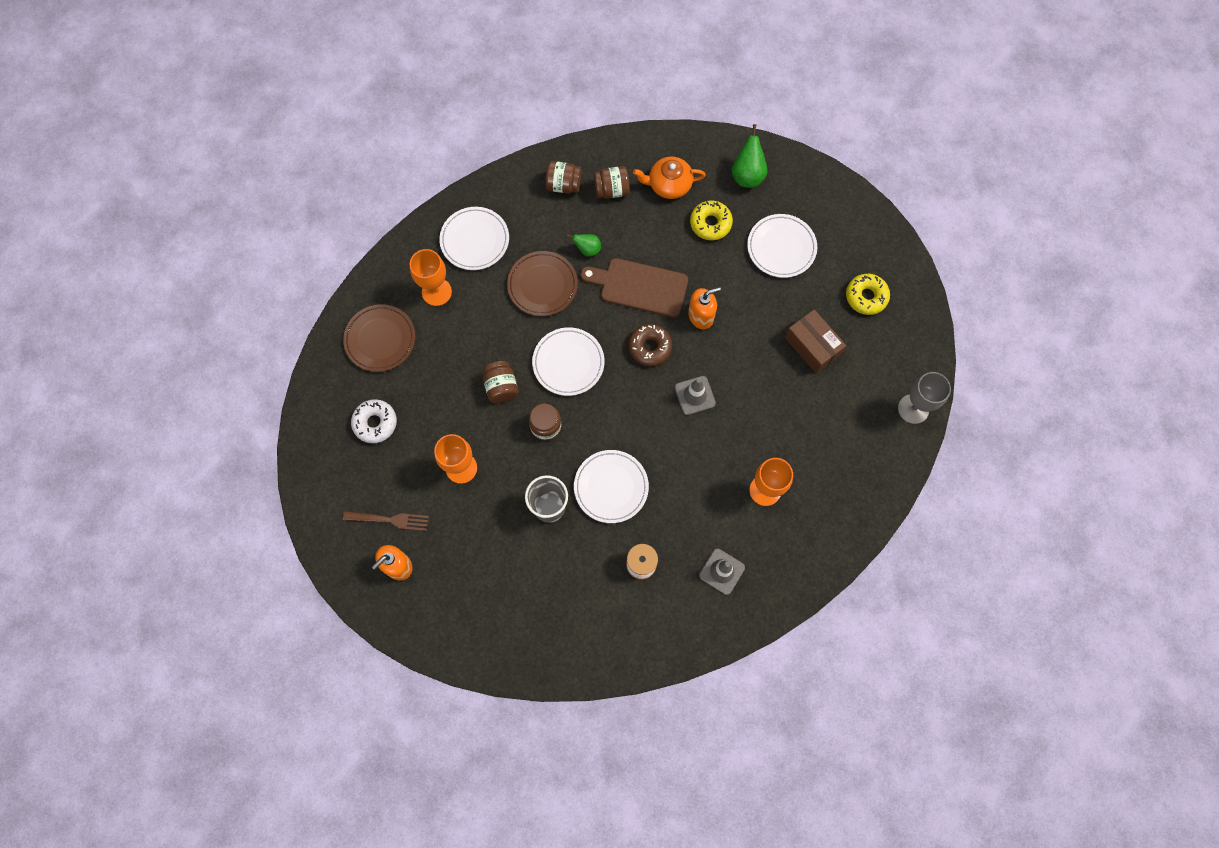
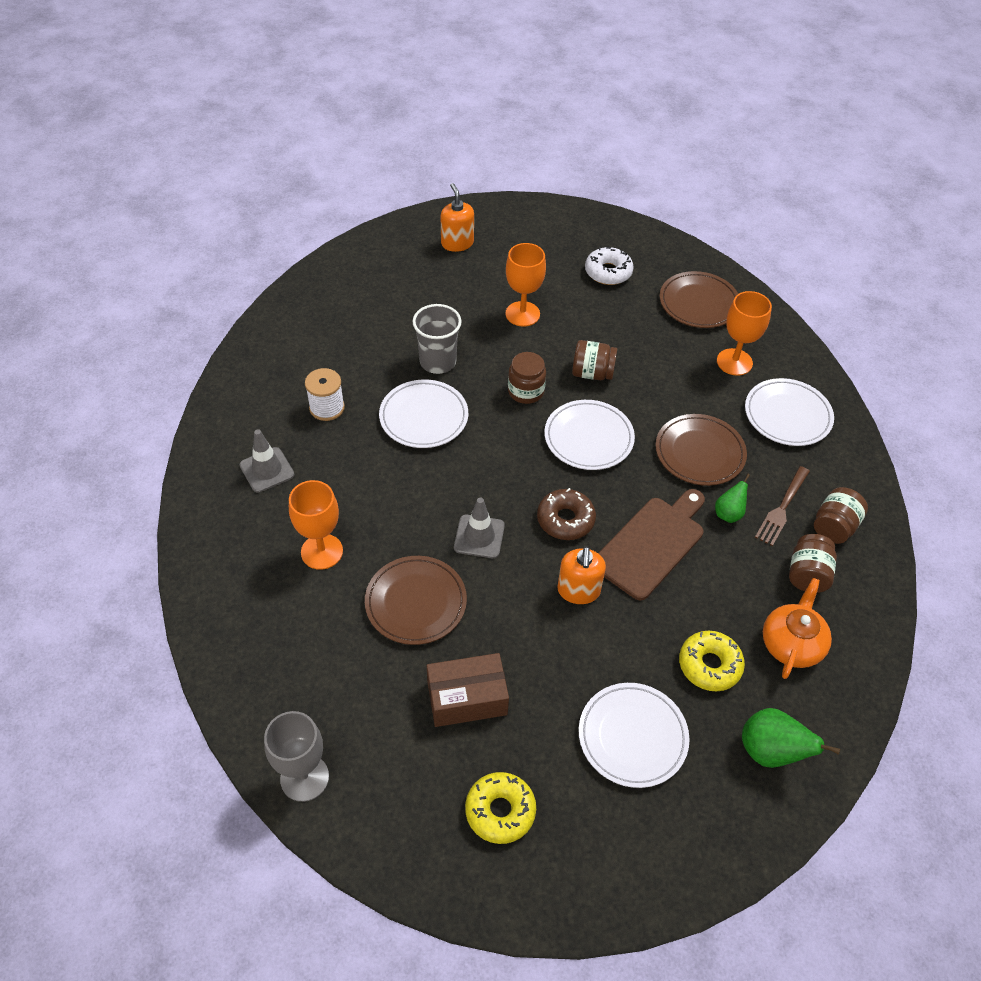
camera: 115 degrees right, 20 degrees down
brown fork [343,511,429,531] -> brown fork moved to [755,466,810,546]
none -> brown plate [365,556,467,645]

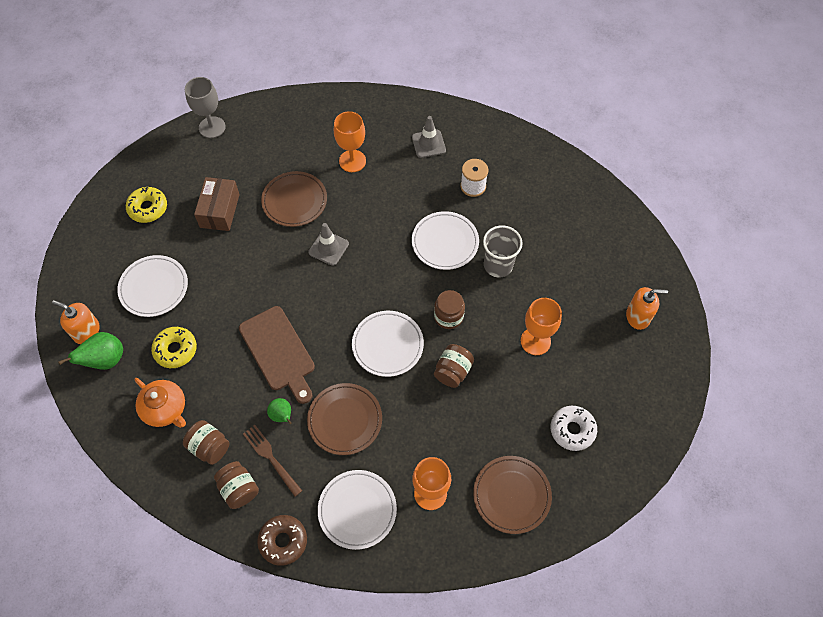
camera: 110 degrees right, 10 degrees up
brown donut [537,488,596,540] -> brown donut moved to [257,515,307,566]
orange soap dispenser [557,546,606,604] -> orange soap dispenser moved to [52,300,100,344]

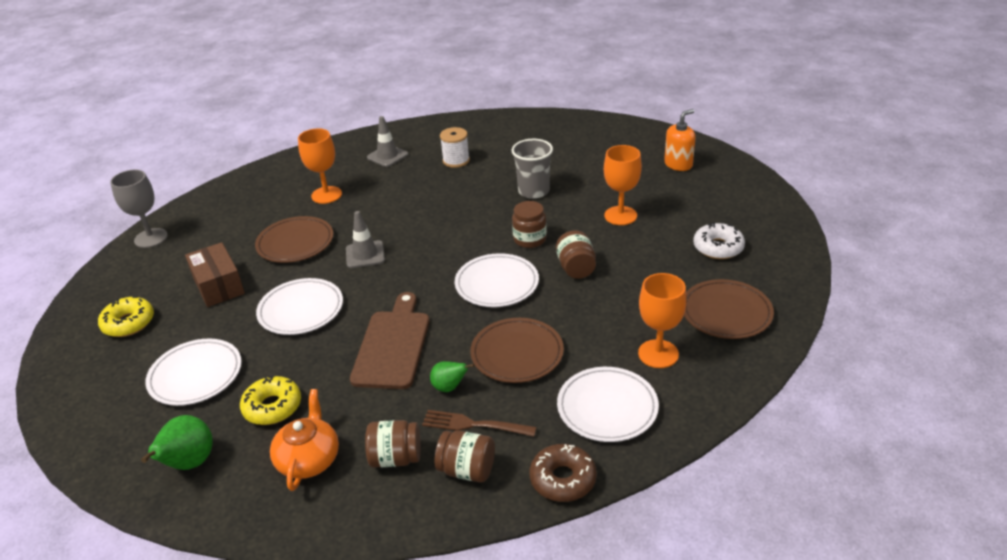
camera: 35 degrees left, 25 degrees down
orange soap dispenser [52,300,100,344] -> none
orange teapot [134,378,186,428] -> orange teapot turned 90 degrees counterclockwise [270,389,339,491]
brown cutting board [239,306,315,404] -> brown cutting board turned 105 degrees counterclockwise [350,292,430,389]
white plate [412,211,479,270] -> white plate moved to [256,278,343,335]

